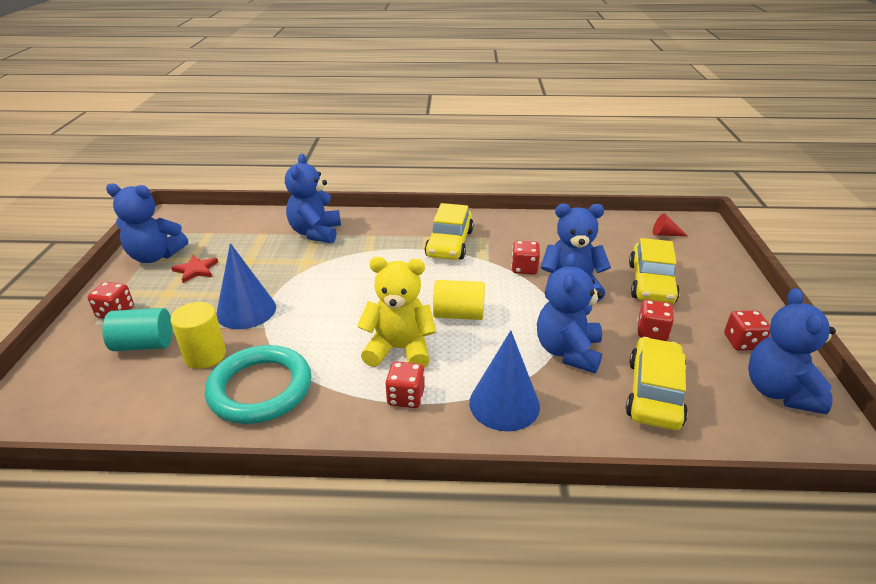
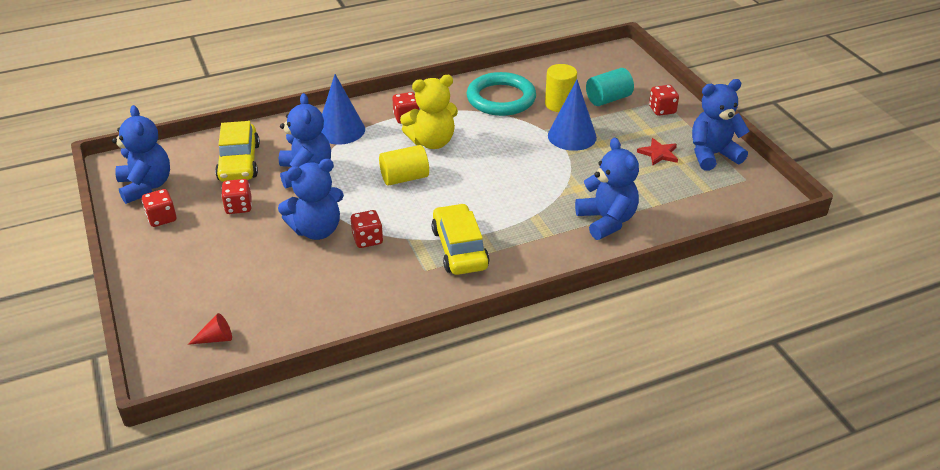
camera: 155 degrees right, 5 degrees up
yellow car [629,238,680,304] -> none

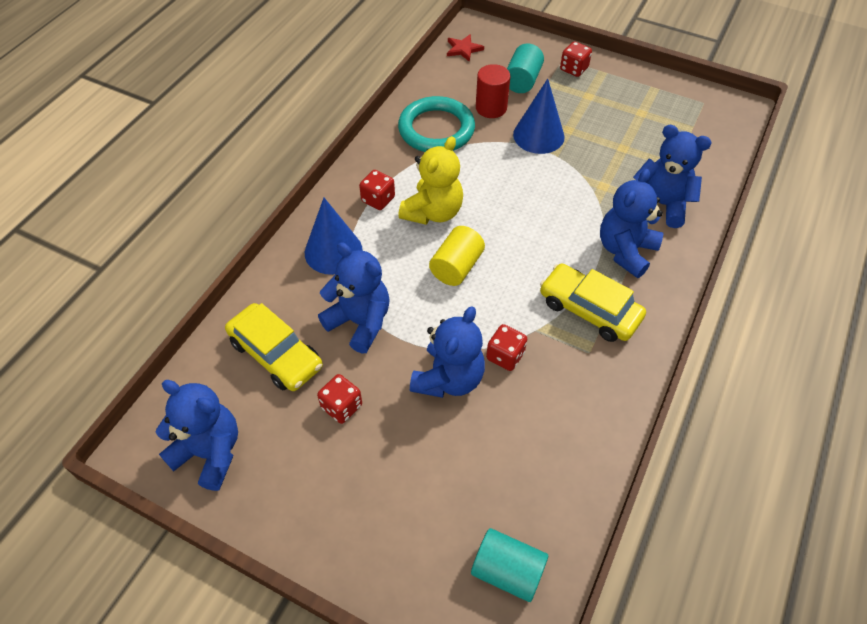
camera: 40 degrees left, 15 degrees up
red dice [142,189,177,227] -> none
red cone [187,313,232,345] -> turquoise cylinder [471,528,548,602]
yellow cylinder [545,64,577,112] -> red cylinder [476,64,510,118]
red star [637,138,678,165] -> red star moved to [447,34,484,62]
blue teddy bear [692,79,750,171] -> blue teddy bear moved to [600,169,663,278]

